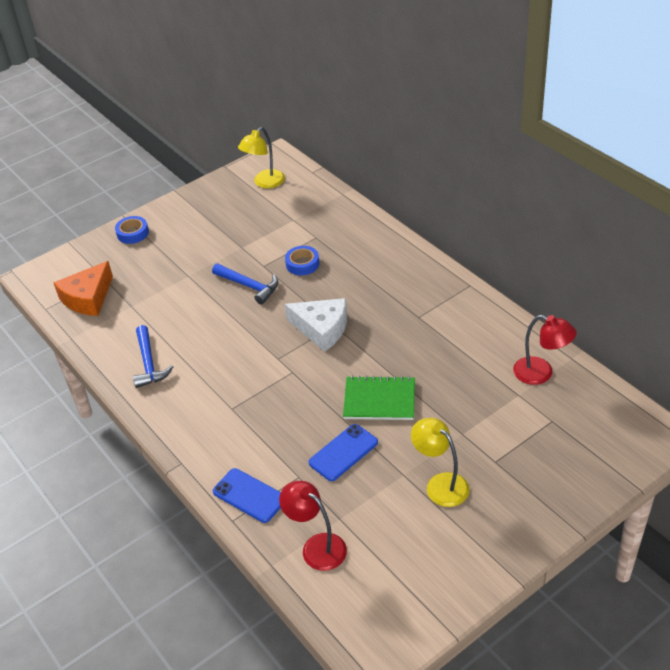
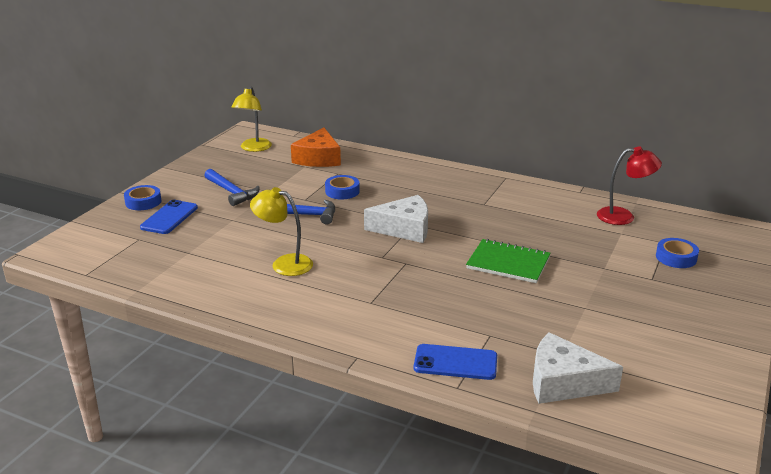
camera: 30 degrees left, 15 degrees down
orange cheese [54,261,113,316] -> orange cheese moved to [291,127,341,167]
blue hammer [133,325,173,388] -> blue hammer moved to [204,169,259,206]
red lamp [279,481,347,571] -> white cheese [533,332,623,404]
blue phone [308,424,378,481] -> blue phone moved to [140,200,198,234]
green notebook [343,376,415,420] -> green notebook turned 45 degrees clockwise [466,239,550,283]
yellow lamp [411,418,470,507] -> yellow lamp moved to [250,187,313,276]
none -> blue tape [656,238,699,268]

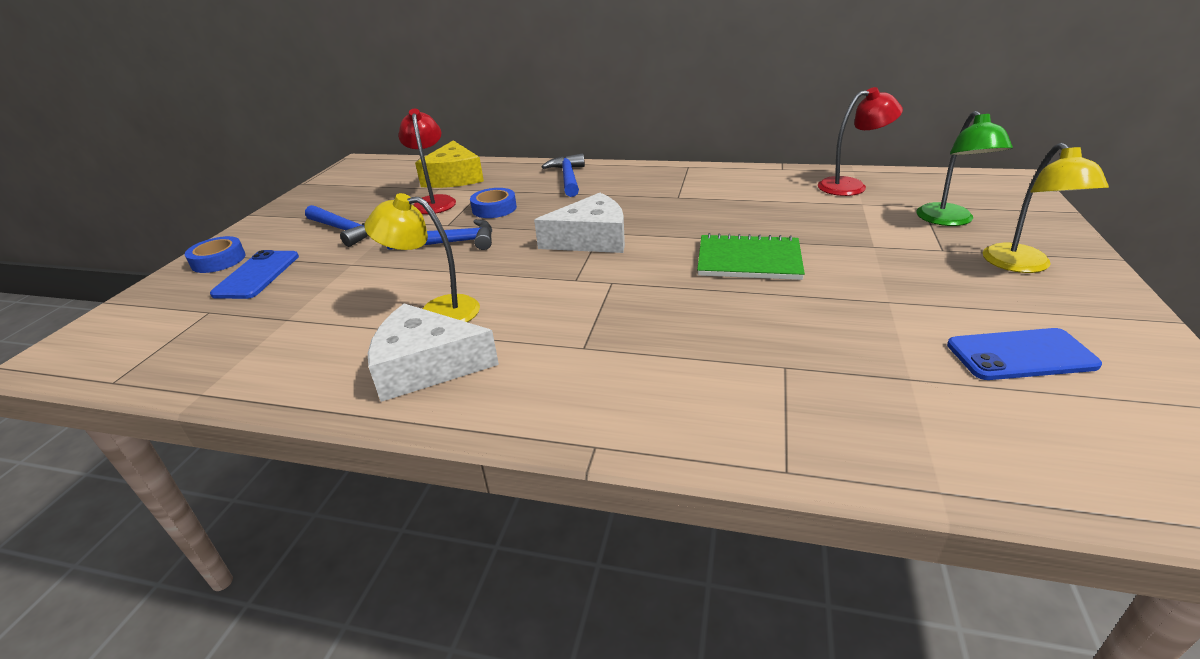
camera: 10 degrees left, 5 degrees up
yellow lamp [231,86,272,152] -> yellow lamp moved to [983,143,1109,273]
orange cheese [291,127,341,167] -> yellow cheese [415,140,484,188]
blue phone [414,344,497,380] -> blue phone moved to [947,328,1102,380]
white cheese [533,332,623,404] -> white cheese moved to [368,304,499,402]
blue tape [656,238,699,268] -> green lamp [916,111,1013,226]
none -> red lamp [398,109,456,214]
none -> blue hammer [542,153,585,197]

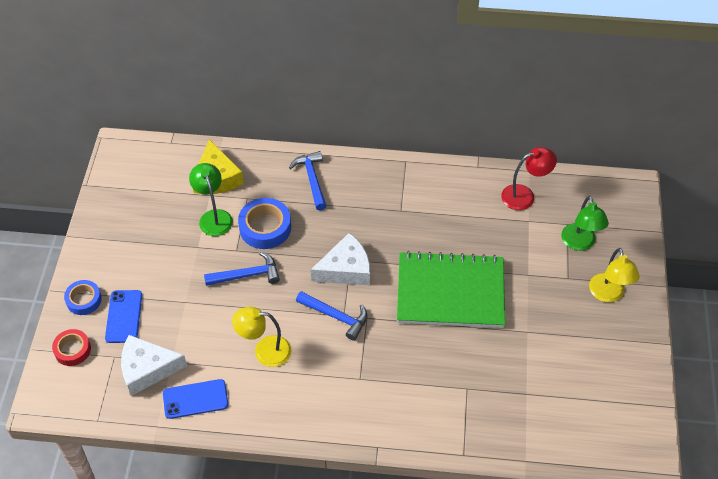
camera: 10 degrees left, 20 degrees up
blue hammer [305,205,369,247] -> blue hammer moved to [296,291,367,341]
white cheese [368,304,499,402] -> white cheese moved to [121,335,187,396]
red lamp [398,109,456,214] -> green lamp [189,163,233,236]
blue tape [470,188,517,218] -> blue tape [238,198,291,249], size x1.56
green notebook [697,233,805,280] -> green notebook [397,251,505,328], size x1.69
blue phone [947,328,1102,380] -> blue phone moved to [163,379,228,419]
none -> red tape [52,329,91,366]

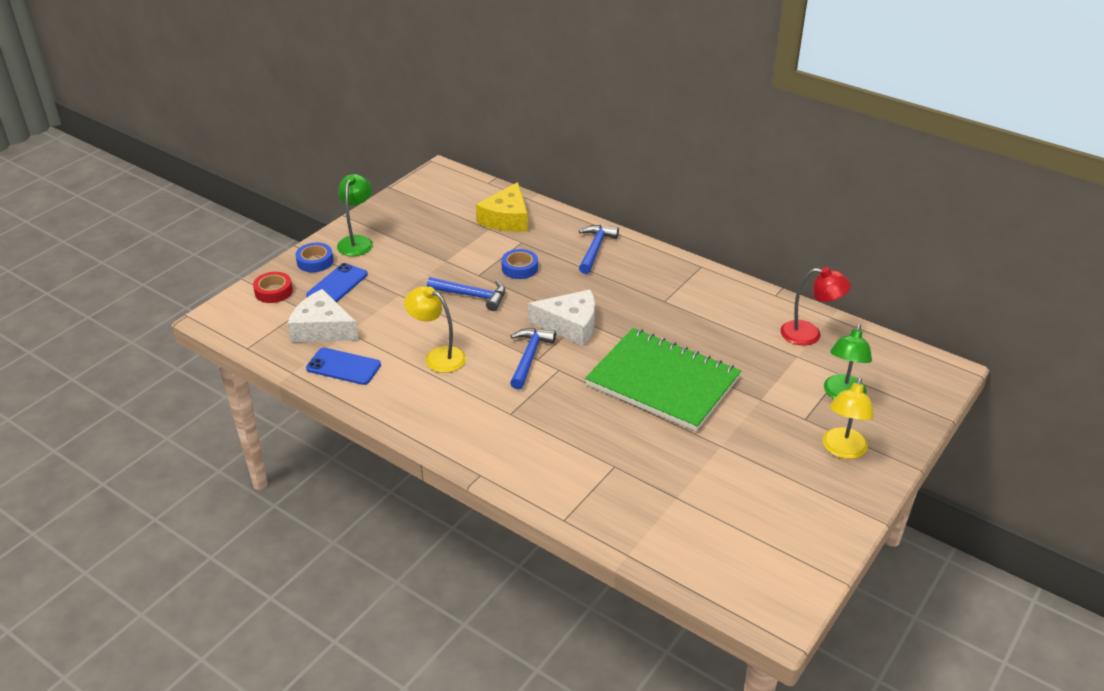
camera: 30 degrees right, 15 degrees down
green lamp [189,163,233,236] -> green lamp moved to [337,174,373,256]
blue tape [238,198,291,249] -> blue tape [501,249,538,279], size x0.64
blue hammer [296,291,367,341] -> blue hammer turned 135 degrees counterclockwise [510,328,556,389]

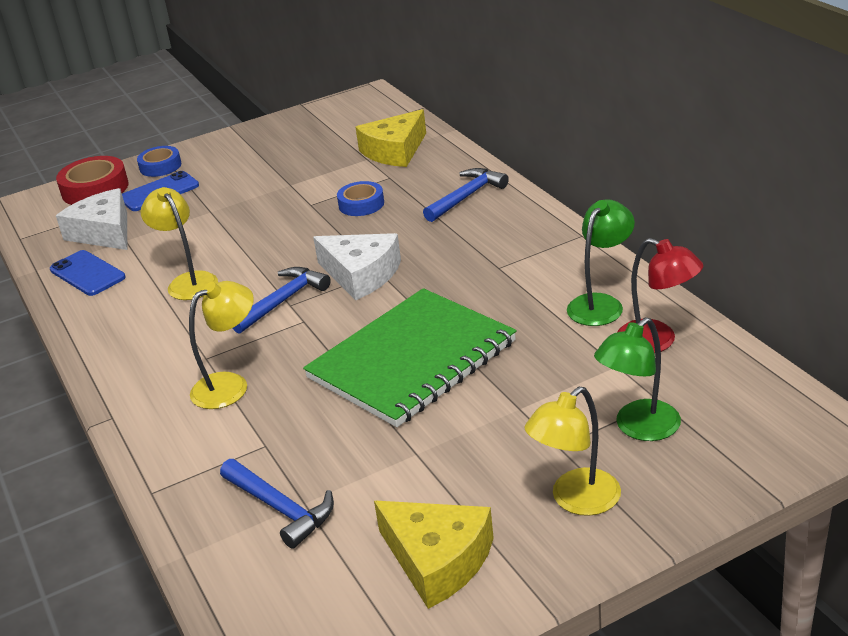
camera: 30 degrees right, 5 degrees down
red tape [253,272,293,303] -> red tape [56,156,129,205], size x1.56
green lamp [337,174,373,256] -> green lamp moved to [567,199,635,326]
blue hammer [427,277,505,311] -> blue hammer moved to [220,459,334,549]
green notebook [585,328,741,431] -> green notebook turned 75 degrees clockwise [303,288,517,427]
none -> yellow lamp [189,281,254,409]
none -> yellow cheese [374,501,494,609]

